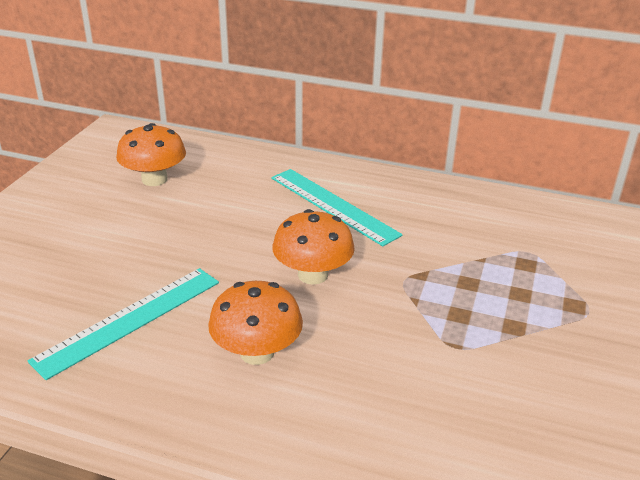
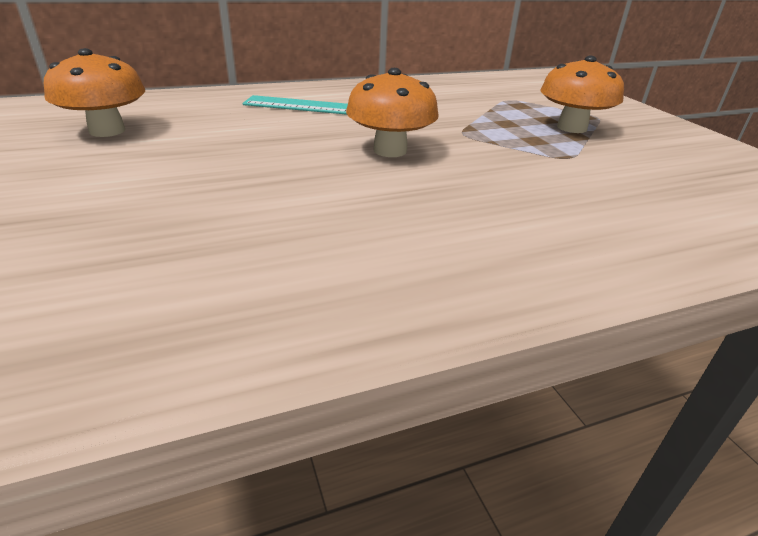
camera: 40 degrees left, 0 degrees up
turquoise ruler [28,268,219,380] -> none
orange mushroom [208,281,303,365] -> orange mushroom moved to [541,56,624,133]

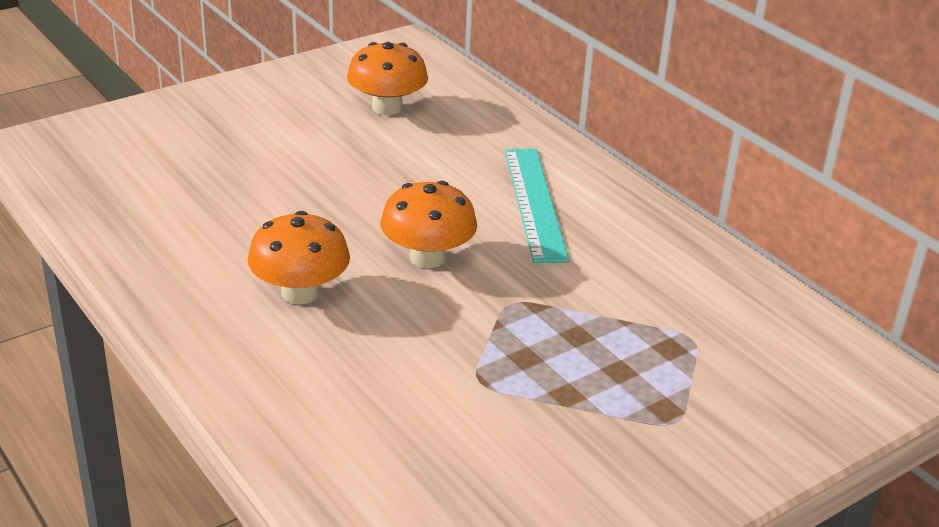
camera: 75 degrees right, 0 degrees up
orange mushroom [541,56,624,133] -> orange mushroom moved to [248,211,350,304]

